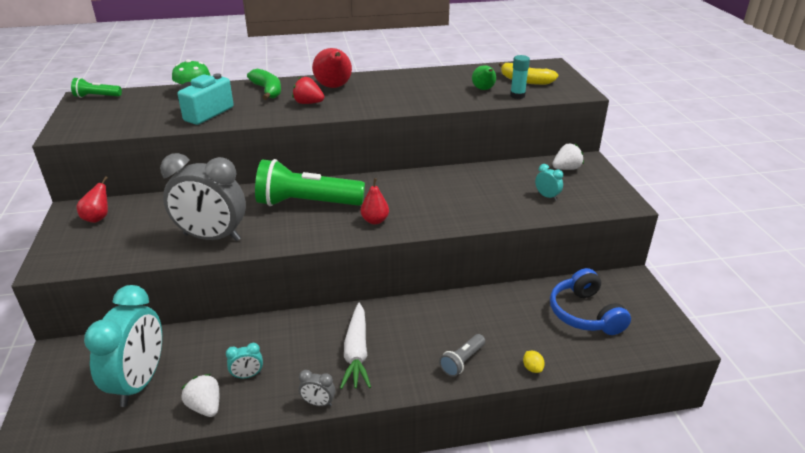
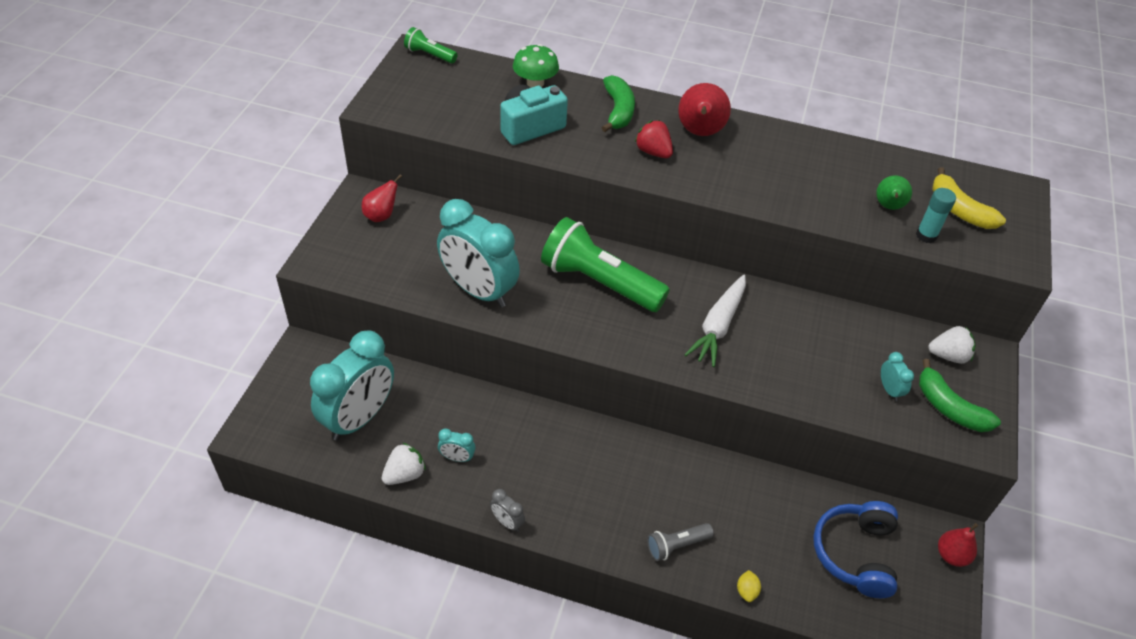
camera: 25 degrees right, 15 degrees up
grey clock [160,153,246,241] -> turquoise clock [437,199,520,307]
white strawberry [181,374,219,417] -> white strawberry turned 60 degrees clockwise [381,442,426,485]
white carrot [340,303,371,389] -> white carrot moved to [684,274,746,367]
red pear [361,178,389,224] -> red pear moved to [938,523,978,567]
none -> green banana [919,359,1001,432]

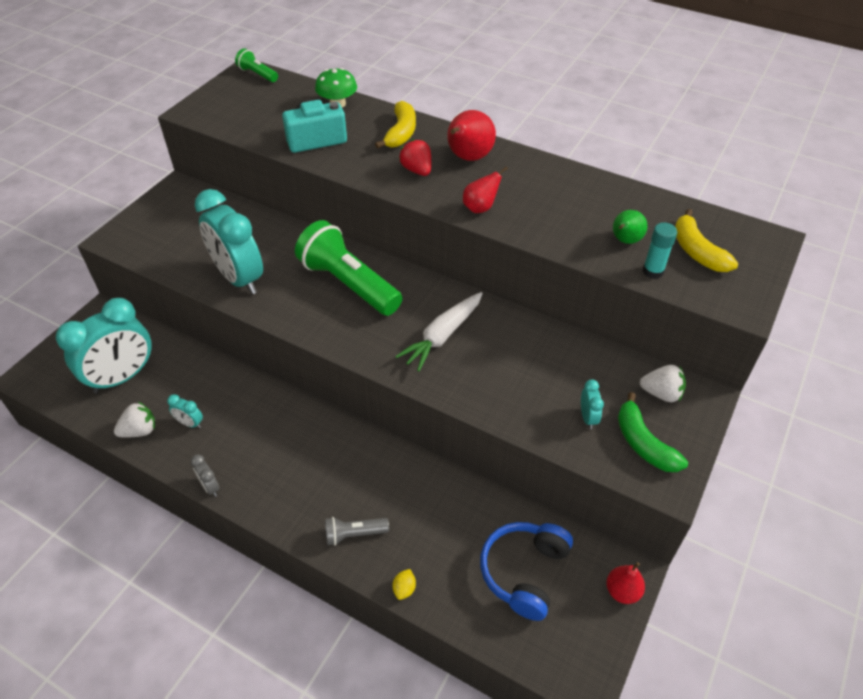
camera: 15 degrees right, 0 degrees up
red pear [362,174,402,222] -> red pear moved to [463,167,508,213]
green banana [602,75,635,132] -> yellow banana [375,101,416,149]

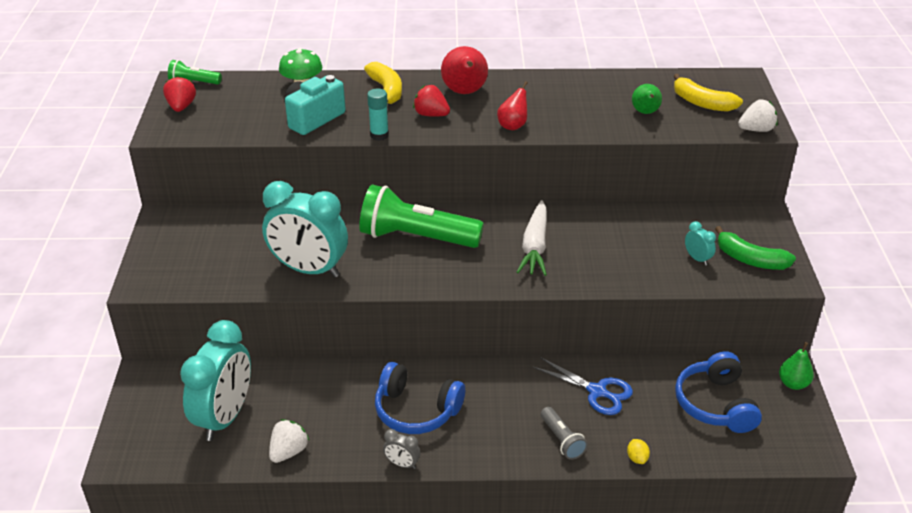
camera: 30 degrees left, 10 degrees down
turquoise clock [167,394,203,428] -> none
grey flashlight [325,517,389,546] -> grey flashlight turned 75 degrees counterclockwise [541,407,588,460]
red pear [606,562,645,604] -> green pear [779,342,814,390]
white strawberry [639,365,686,402] -> white strawberry moved to [738,99,778,132]
turquoise glue stick [643,222,677,279] -> turquoise glue stick moved to [367,88,389,141]
none -> red strawberry [163,76,196,112]
none -> blue headphones [375,362,465,434]
none -> blue scissors [533,357,633,415]

